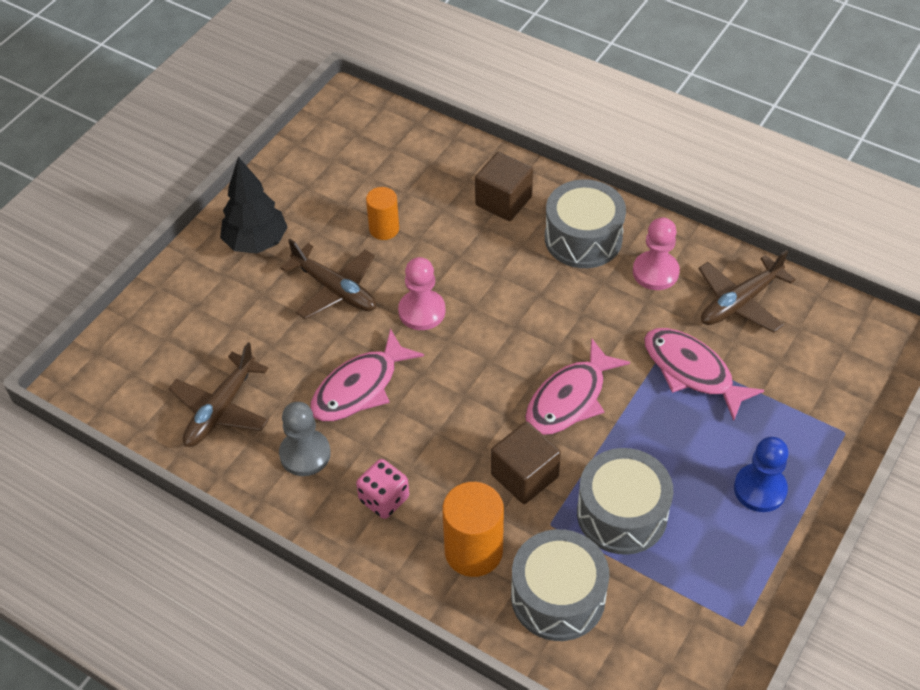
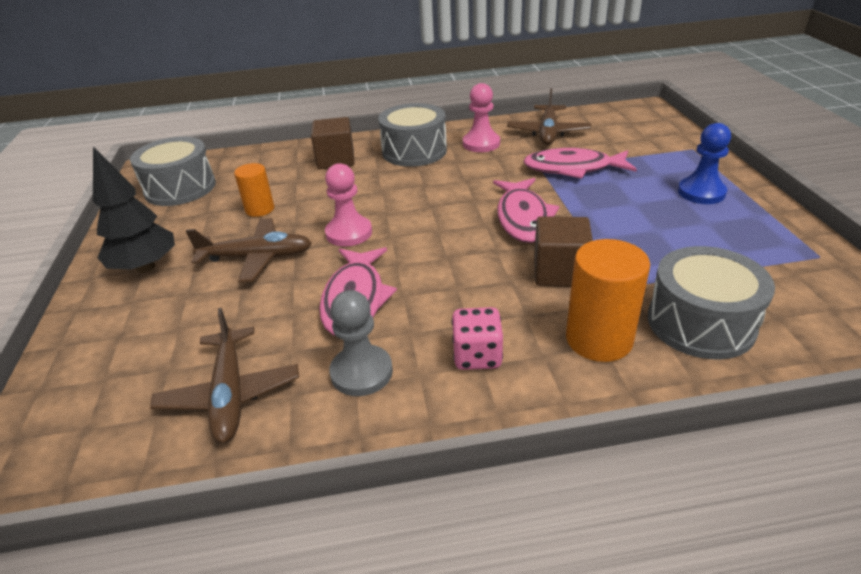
camera: 40 degrees left, 15 degrees down
grey drum [577,448,673,555] -> grey drum moved to [130,137,216,206]

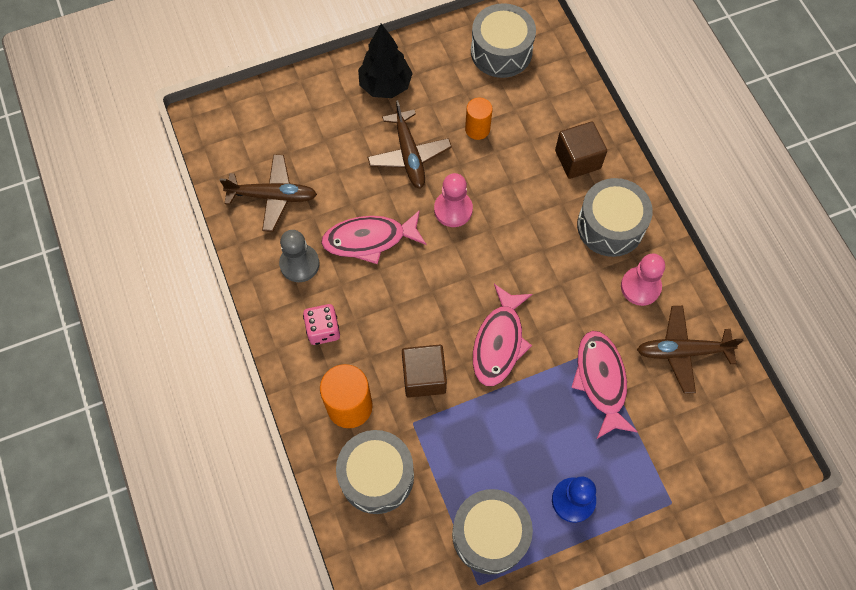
camera: 75 degrees right, 30 degrees up
brown plane [150,308,299,443] -> brown plane turned 150 degrees counterclockwise [220,154,317,232]
pink fish [493,178,559,243] -> pink fish turned 60 degrees counterclockwise [473,284,532,386]
none -> grey drum [452,489,533,574]

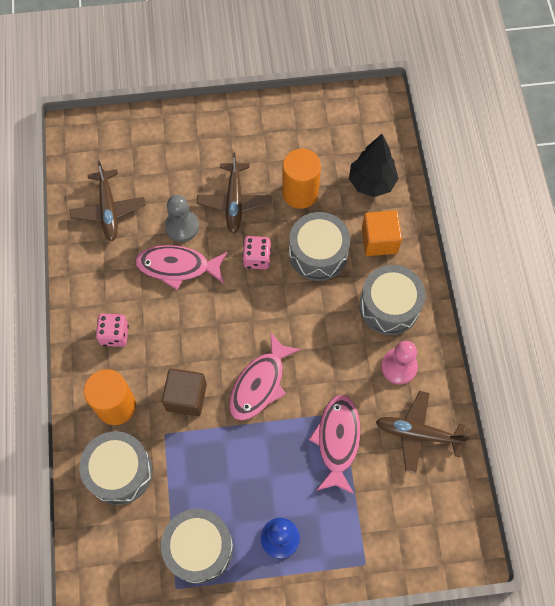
camera: 15 degrees right, 0 degrees up
brown plane [220,154,317,232] -> brown plane turned 60 degrees clockwise [70,161,146,241]
grey pawn [279,230,320,282] -> grey pawn moved to [165,195,199,242]
black tree [358,23,413,98] -> black tree moved to [349,134,399,197]
pink pawn [434,173,473,227] -> pink dice [242,236,271,269]
orange cylinder [465,97,493,140] -> orange cylinder [282,149,321,209], size x1.62
grey drum [471,3,536,78] -> grey drum moved to [289,212,350,281]
brown cube [555,121,607,179] -> orange cube [362,210,402,256]

